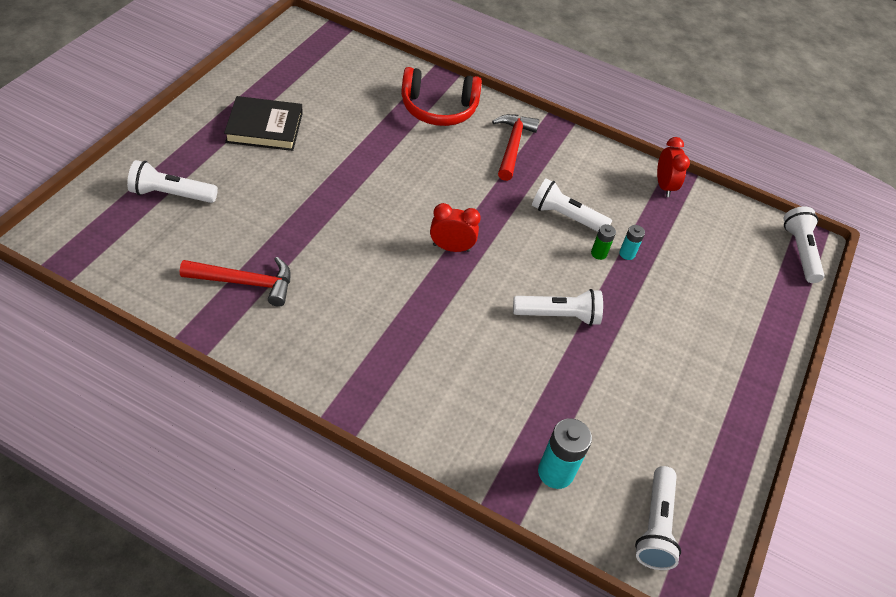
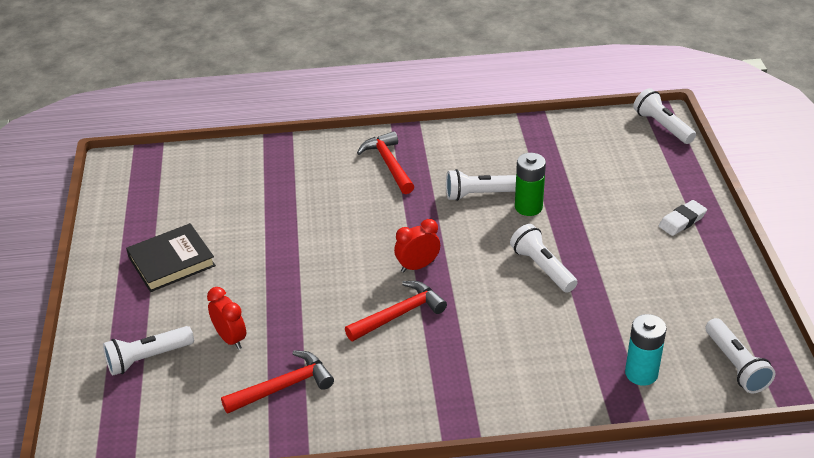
camera: 25 degrees left, 10 degrees down
red headphones [401,67,482,126] -> none
white flashlight [513,289,603,326] -> white flashlight turned 90 degrees counterclockwise [510,224,578,293]
green battery [591,224,616,260] -> green battery [515,153,546,216], size x1.81
turquoise battery [619,225,645,260] -> none
red clock [657,137,690,197] -> red clock moved to [207,287,246,350]
none -> red hammer [345,281,447,341]
none -> white eraser [659,200,707,236]

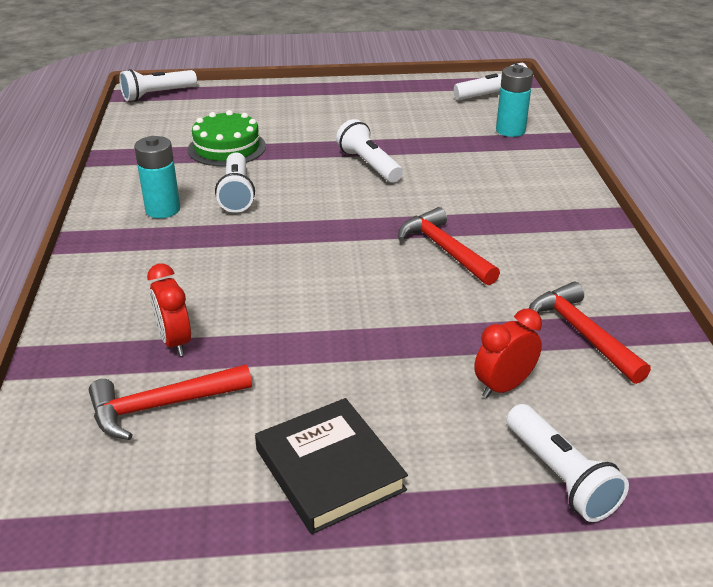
camera: 90 degrees left, 5 degrees down
red hammer [357,131,414,194] -> red hammer moved to [89,364,252,440]
red clock [394,219,440,272] -> red clock moved to [147,263,191,356]
white flashlight [510,224,578,293] -> white flashlight turned 90 degrees clockwise [336,119,403,183]
green battery [515,153,546,216] -> none
white eraser [659,200,707,236] -> none
none -> turquoise battery [134,136,180,218]
none -> green cake [188,110,266,166]

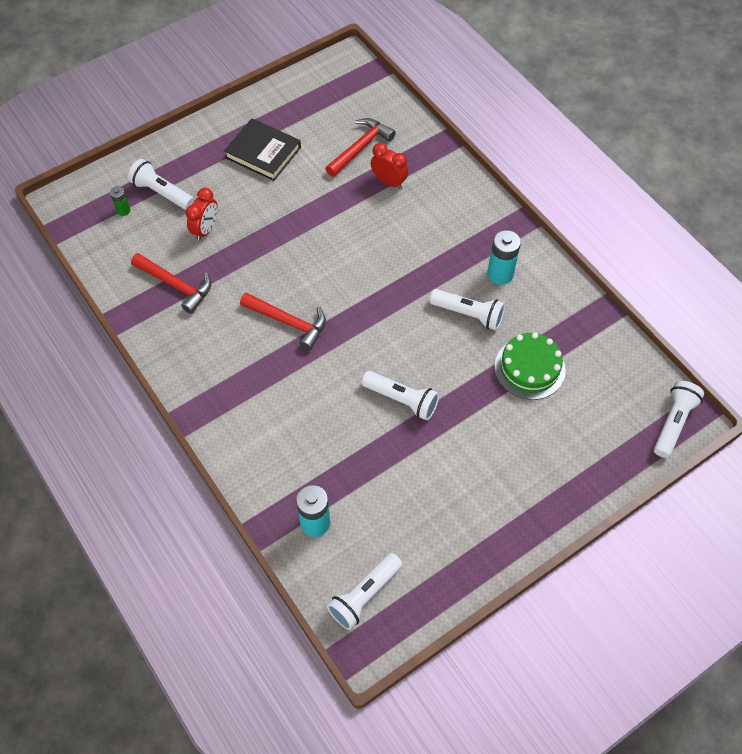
camera: 150 degrees right, 25 degrees up
white flashlight [215,152,255,213] -> white flashlight turned 150 degrees clockwise [430,289,505,330]
none -> green battery [110,186,131,216]

